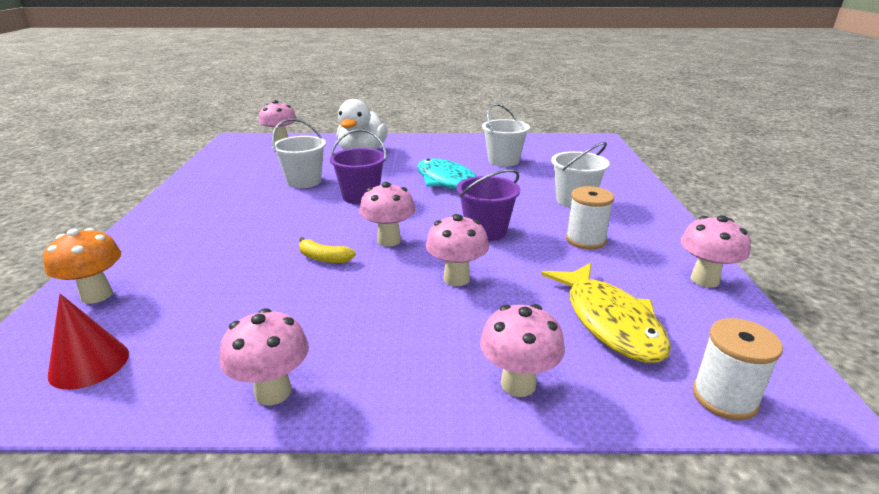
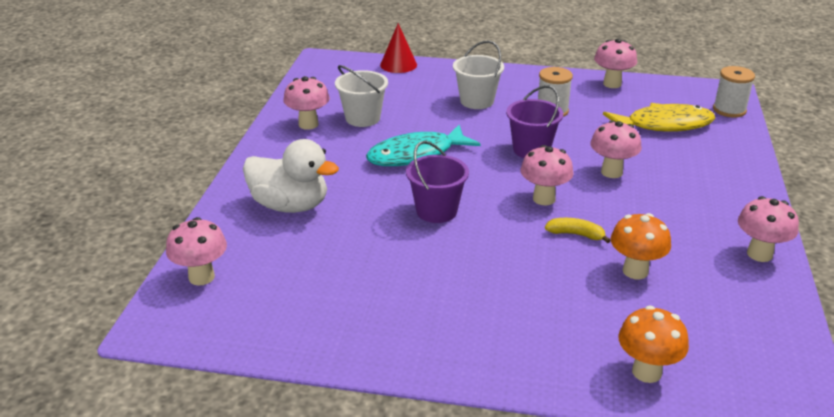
camera: 80 degrees left, 5 degrees up
red cone [48,294,129,390] -> red cone moved to [380,23,417,73]
white bucket [272,118,326,188] -> none
yellow banana [299,237,356,263] -> yellow banana turned 105 degrees counterclockwise [545,218,611,243]
pink mushroom [480,304,565,397] -> pink mushroom moved to [283,76,330,130]
none -> orange mushroom [611,213,671,279]

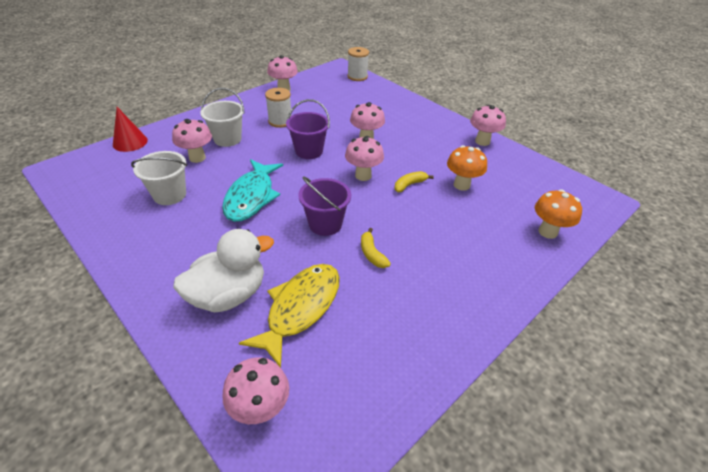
camera: 55 degrees left, 10 degrees up
pink mushroom [283,76,330,130] -> pink mushroom moved to [172,119,212,163]
yellow fish [603,103,715,132] -> yellow fish moved to [239,264,340,368]
none -> yellow banana [361,228,391,268]

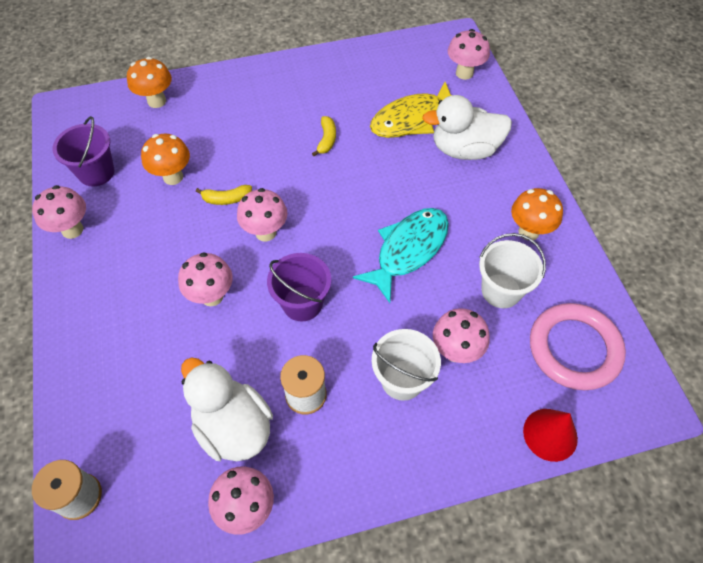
camera: 150 degrees left, 15 degrees up
purple bucket [298,176,351,236] -> purple bucket moved to [52,116,114,186]
none -> white duck [181,357,273,461]
none -> orange mushroom [511,188,563,241]
none -> pink ring [530,303,626,390]

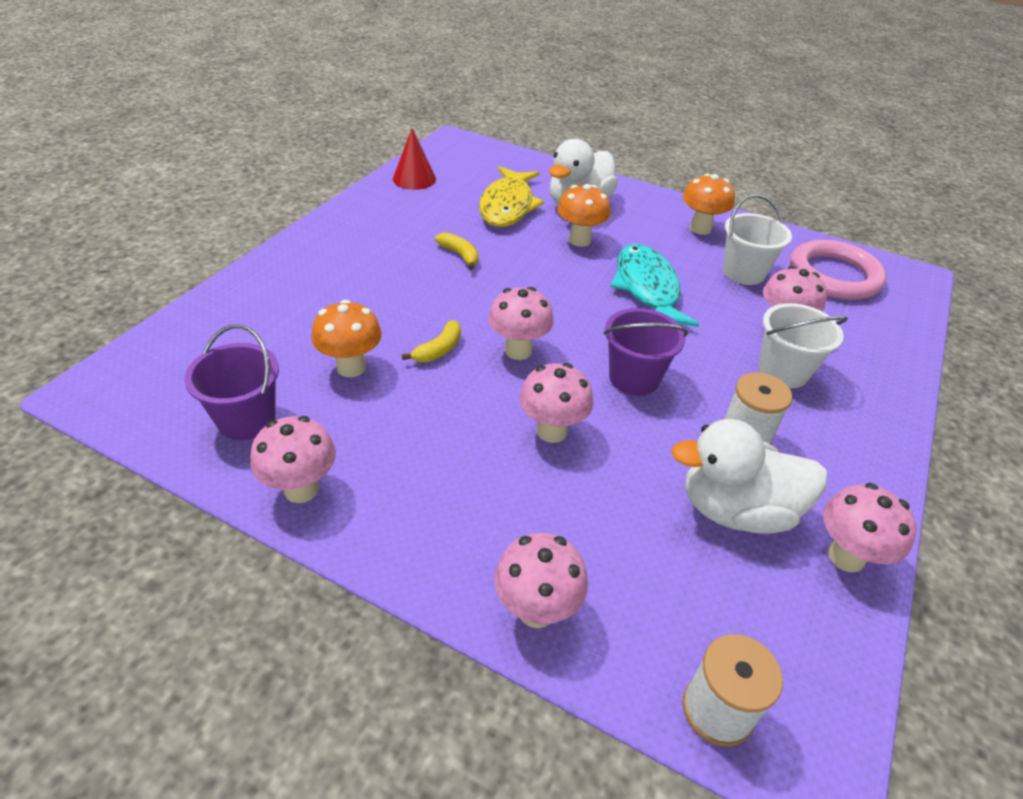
camera: 50 degrees left, 15 degrees down
orange mushroom [127,57,172,108] -> orange mushroom moved to [557,184,611,247]
pink mushroom [448,29,490,80] -> pink mushroom moved to [494,533,588,628]
red cone [523,409,578,462] -> red cone moved to [393,128,436,190]

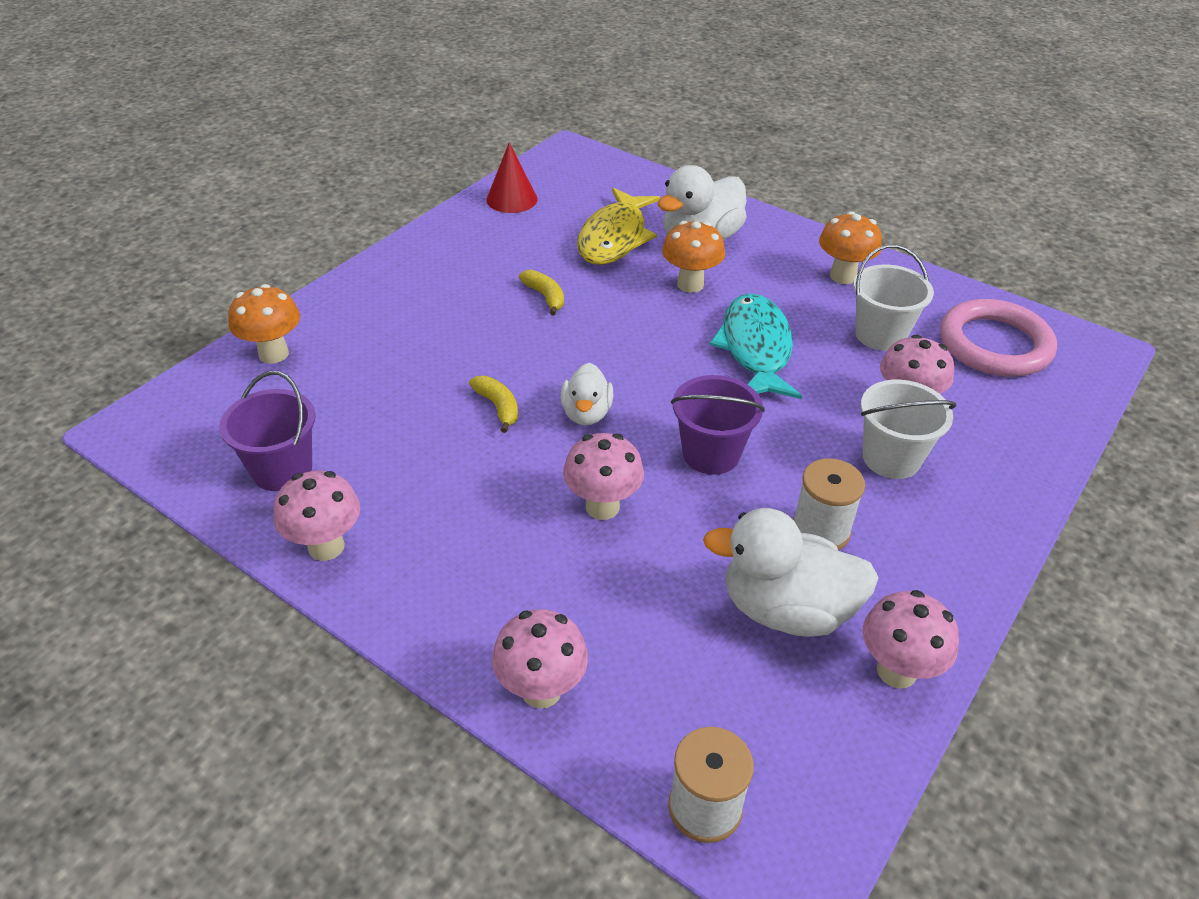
camera: 10 degrees right, 0 degrees up
orange mushroom [311,300,382,377] -> orange mushroom moved to [228,284,300,364]
yellow banana [402,320,461,363] -> yellow banana turned 75 degrees counterclockwise [469,376,518,433]
pink mushroom [488,287,554,360] -> white duck [560,363,613,425]

